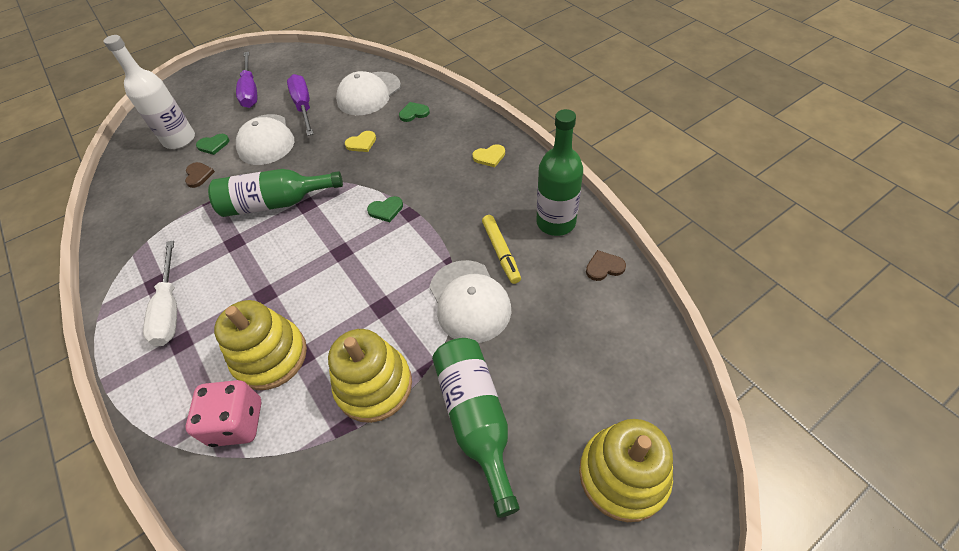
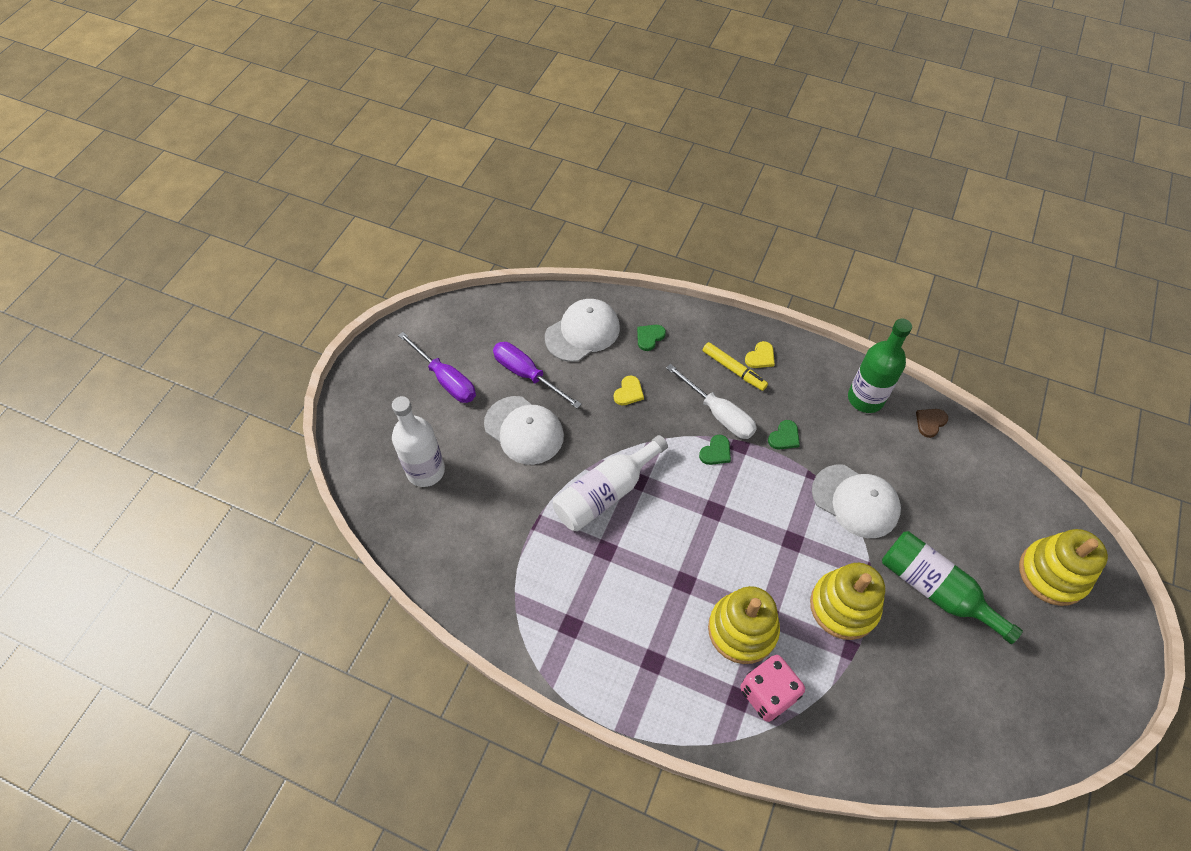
camera: 35 degrees left, 5 degrees up
white screwdriver [143,240,177,346] -> white screwdriver moved to [666,364,757,439]
brown heart [185,162,215,188] -> none
green heart [196,134,229,155] -> green heart moved to [768,420,800,449]
green bottle [208,169,343,217] -> white bottle [553,435,668,531]
white cap [336,71,401,115] -> white cap turned 135 degrees counterclockwise [545,299,620,362]
yellow marker [482,215,521,284] -> yellow marker moved to [703,342,768,391]

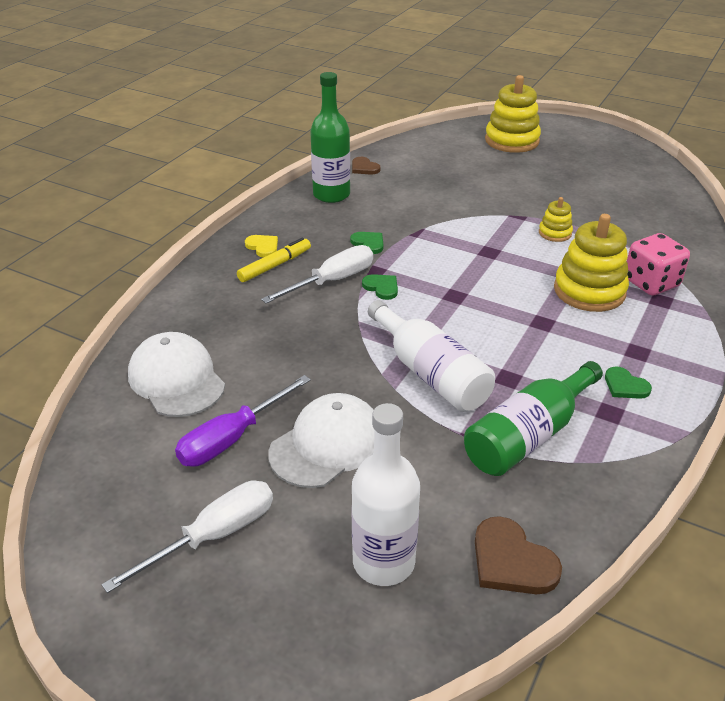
camera: 85 degrees left, 20 degrees down
purple screwdriver [398,332,476,403] -> white screwdriver [102,481,273,593]
yellow heart [614,376,644,405] -> none
green heart [637,325,666,351] -> green heart moved to [605,366,652,399]
yellow stacking toy [810,563,885,640] -> yellow stacking toy [539,197,573,242], size x0.51
white cap [812,465,901,538] -> none
green bottle [882,531,1023,644] -> green bottle moved to [464,361,603,476]
none -> brown heart [475,516,562,594]

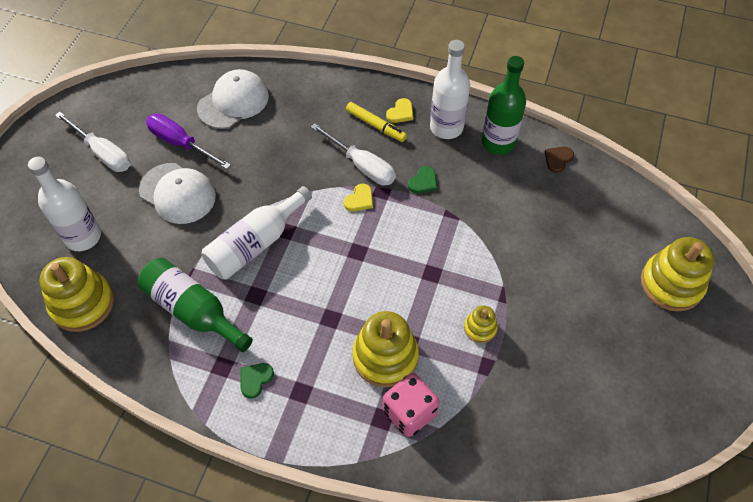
camera: 80 degrees right, 20 degrees up
green heart [362,274,398,300] -> yellow heart [344,184,373,211]
brown heart [475,516,562,594] -> yellow stacking toy [39,257,114,332]
none -> white bottle [430,40,470,139]

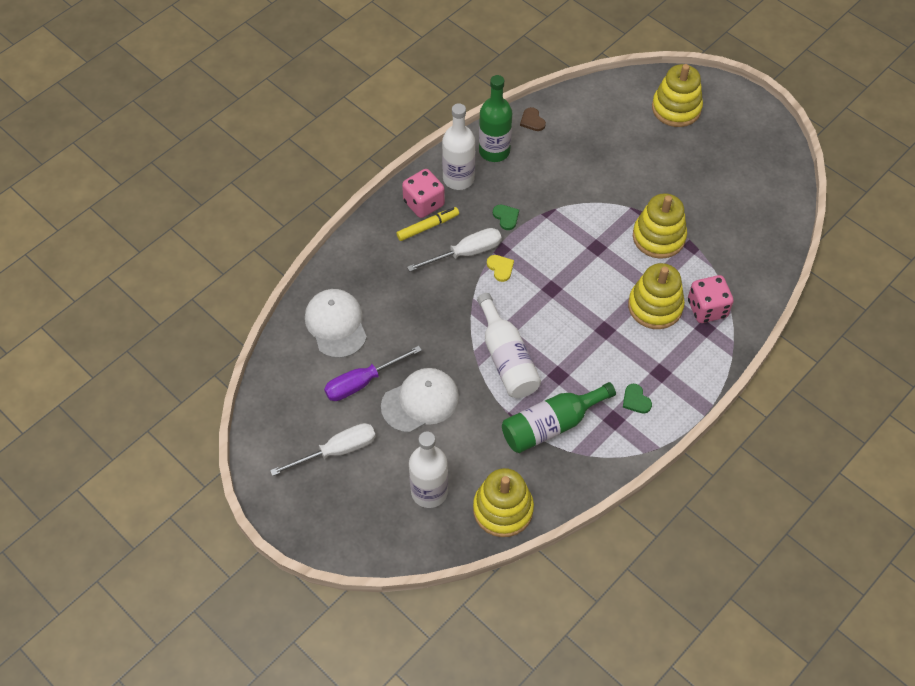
camera: 65 degrees left, 0 degrees up
yellow heart [386,98,413,123] -> pink dice [402,169,445,218]
yellow stacking toy [464,305,498,343] -> yellow stacking toy [633,193,687,259], size x1.96

